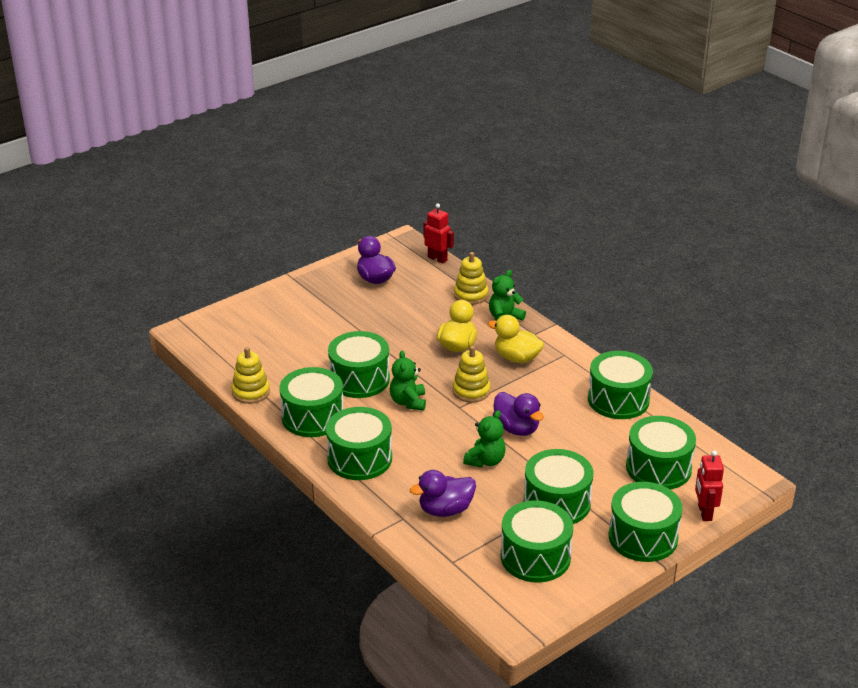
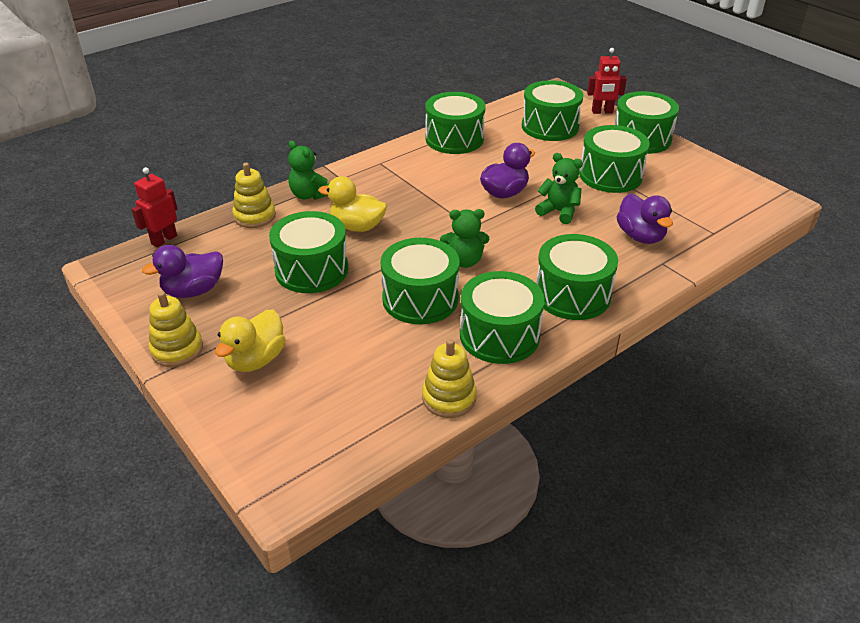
camera: 90 degrees left, 5 degrees up
yellow stacking toy [452,346,491,403] -> yellow stacking toy moved to [149,291,203,367]
yellow duck [488,315,544,363] -> yellow duck moved to [215,310,286,372]
green drum [501,500,573,582] -> green drum moved to [269,211,348,293]

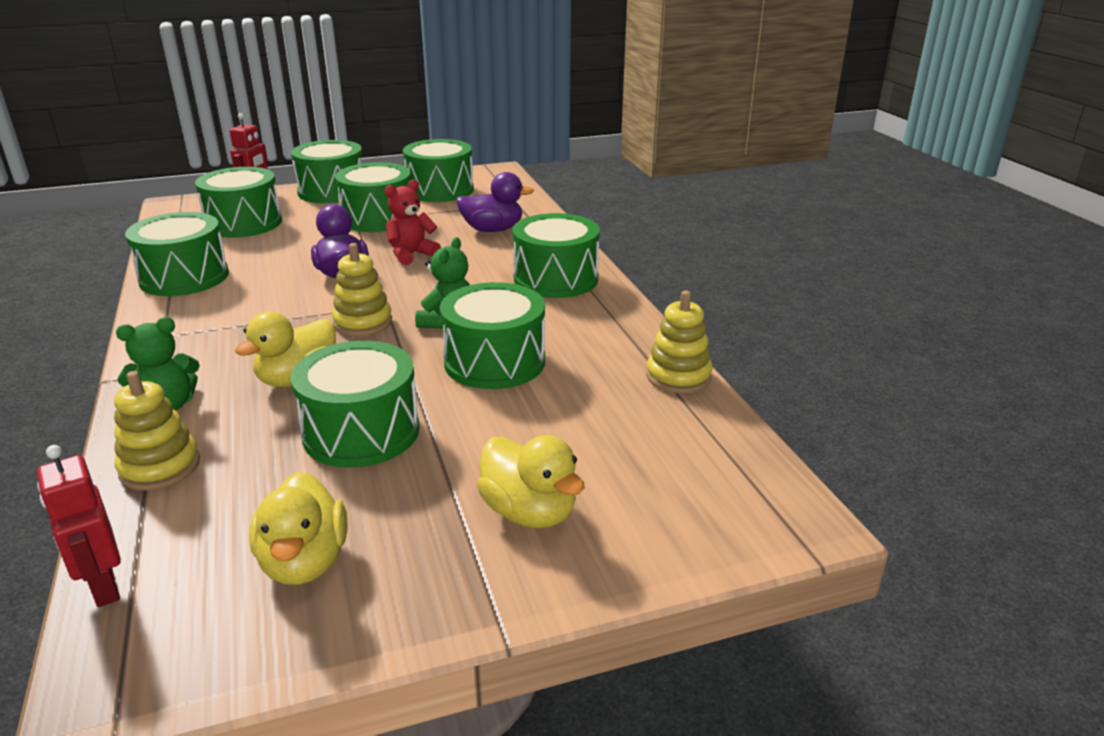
camera: 70 degrees left, 10 degrees down
purple duck [142,245,223,298] -> yellow duck [249,472,347,585]
yellow stacking toy [149,291,203,367] -> yellow stacking toy moved to [332,243,392,336]
green drum [460,271,545,364] -> green drum moved to [403,139,474,202]
green teddy bear [535,153,583,224] -> red teddy bear [385,180,441,265]

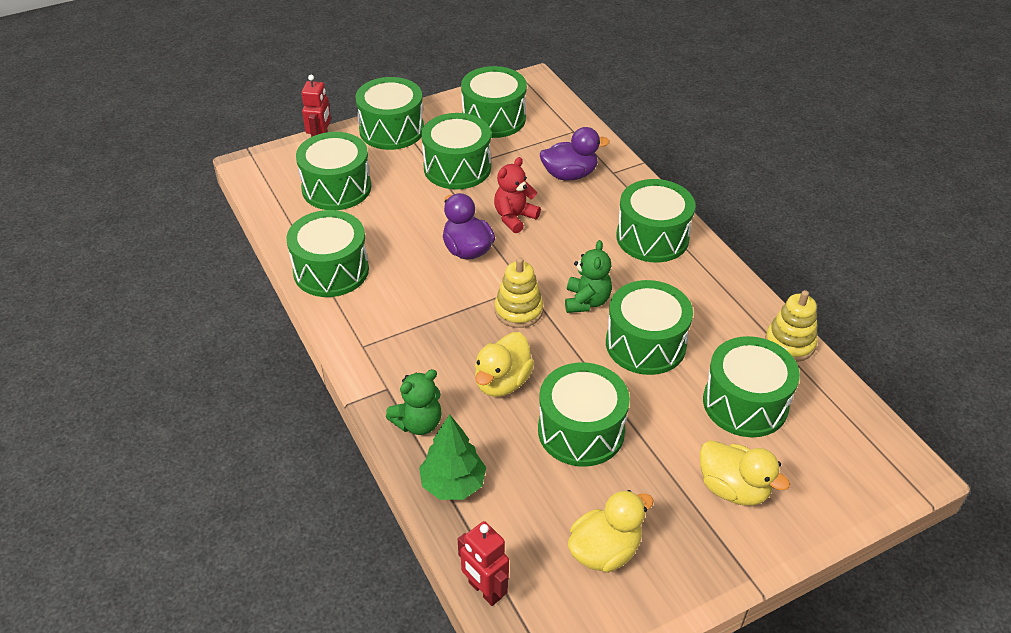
camera: 10 degrees left, 15 degrees up
yellow stacking toy [114,371,200,490] -> green tree [419,414,486,500]
yellow duck [249,472,347,585] -> yellow duck turned 105 degrees counterclockwise [568,490,654,573]
none -> green drum [703,336,800,437]

